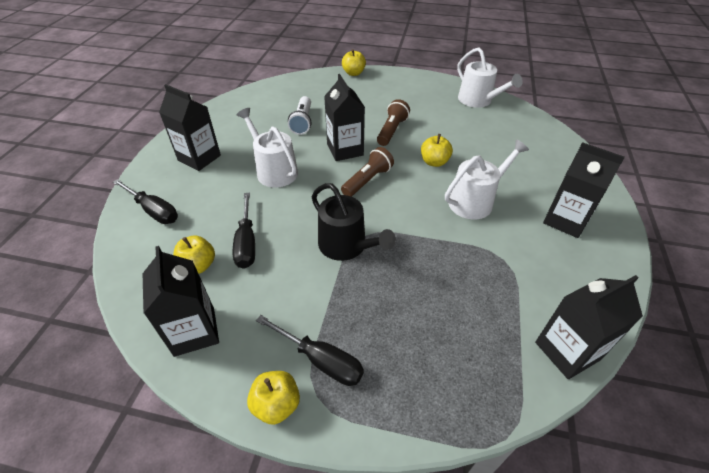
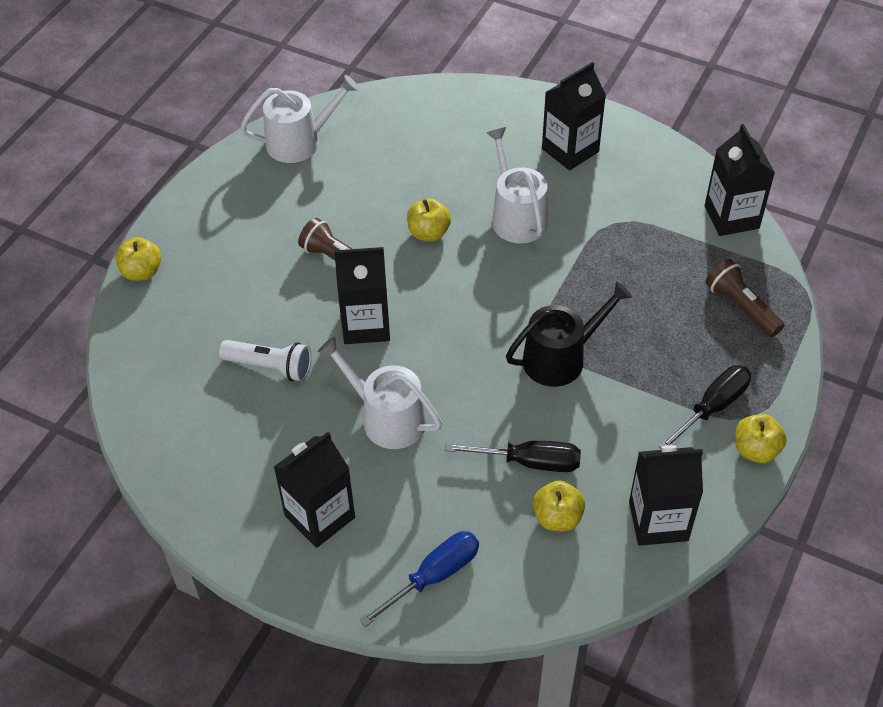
camera: 75 degrees left, 5 degrees up
black screwdriver [113,179,178,224] -> blue screwdriver [359,531,479,627]
white watering can [237,108,298,188] -> white watering can turned 60 degrees clockwise [318,336,442,449]
brown flashlight [341,147,394,197] -> brown flashlight moved to [706,259,784,337]

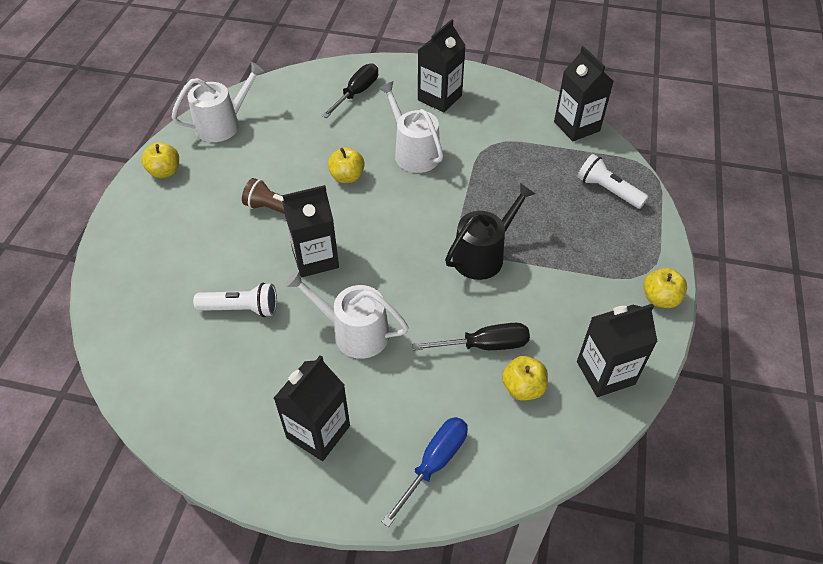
camera: 15 degrees left, 0 degrees up
yellow apple [115,237,161,281] -> yellow apple moved to [141,142,179,178]
black screwdriver [658,365,751,449] -> black screwdriver moved to [322,63,378,118]
brown flashlight [706,259,784,337] -> white flashlight [578,154,648,209]

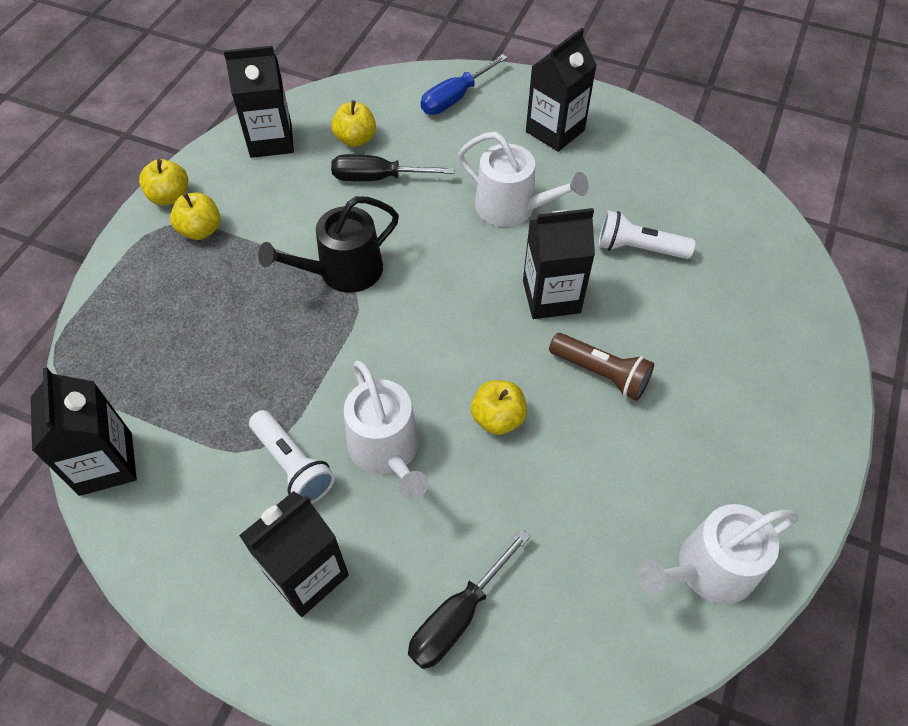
camera: 170 degrees left, 5 degrees up
yellow apple [141,142,179,178] -> yellow apple moved to [170,193,220,240]
white flashlight [578,154,648,209] -> white flashlight moved to [249,410,335,504]

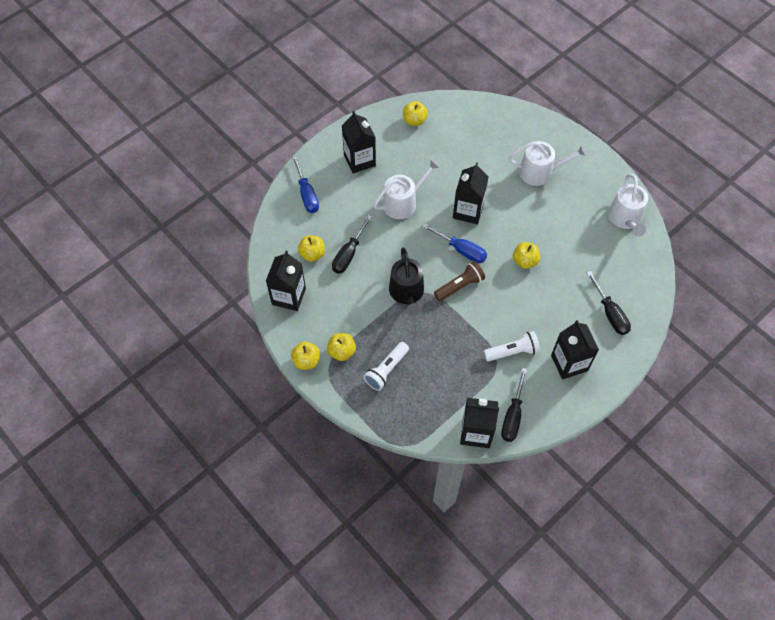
camera: 65 degrees left, 5 degrees up
white watering can [344,360,428,500] -> white watering can moved to [509,141,587,186]
brown flashlight [549,333,654,401] -> brown flashlight moved to [434,261,485,301]
white flashlight [598,210,696,259] -> white flashlight moved to [364,342,409,391]
none -> yellow apple [403,101,428,126]
none -> blue screwdriver [422,223,487,263]
none -> black screwdriver [501,368,527,442]

